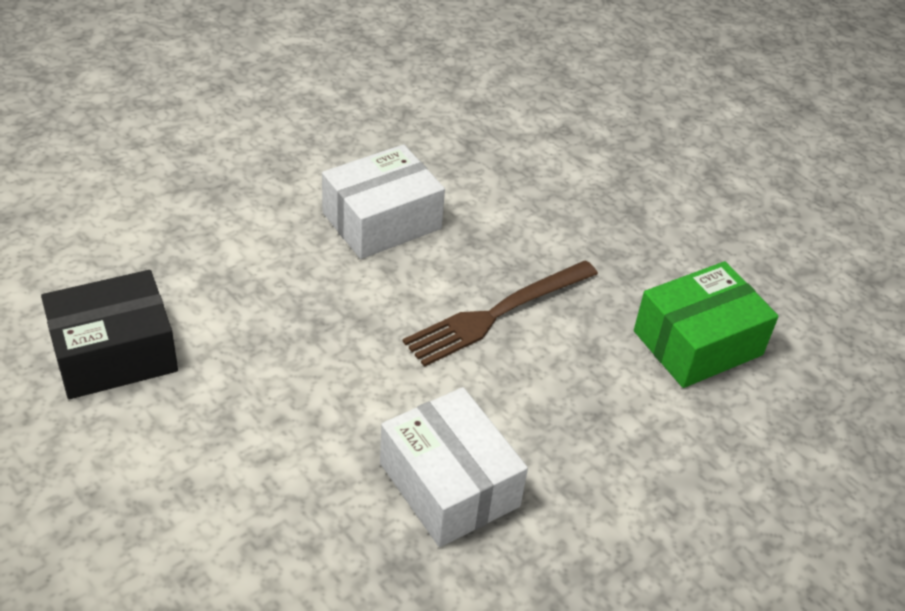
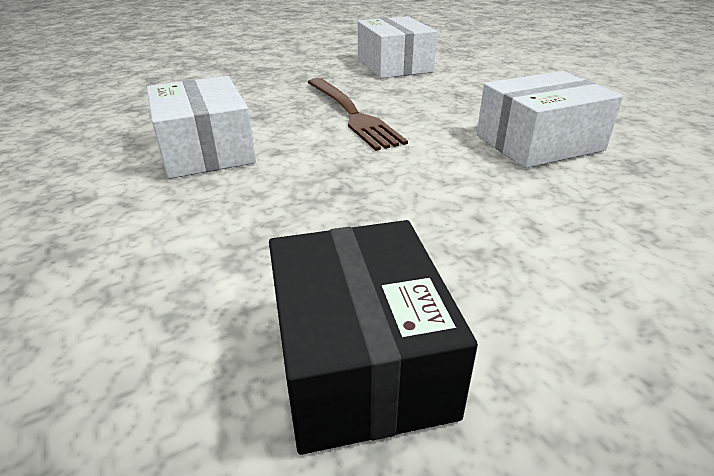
camera: 75 degrees left, 10 degrees down
green box [634,261,779,388] -> white box [358,16,437,78]

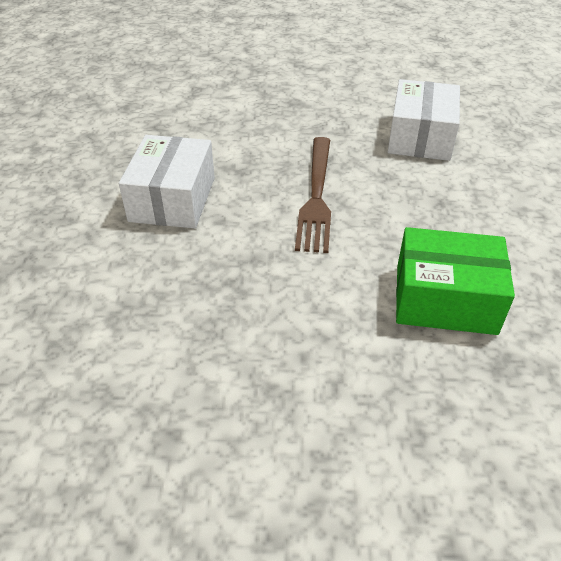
camera: 30 degrees right, 10 degrees up
black box [269,220,478,455] -> none
white box [477,71,623,168] -> green box [396,227,515,335]

